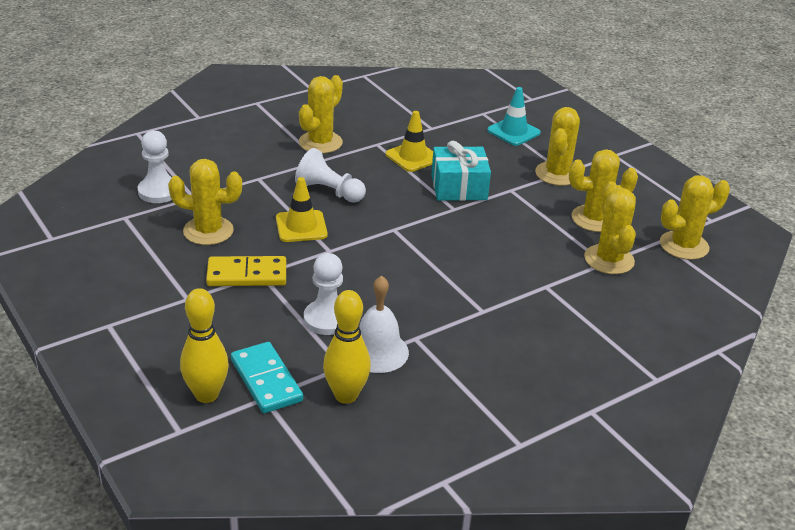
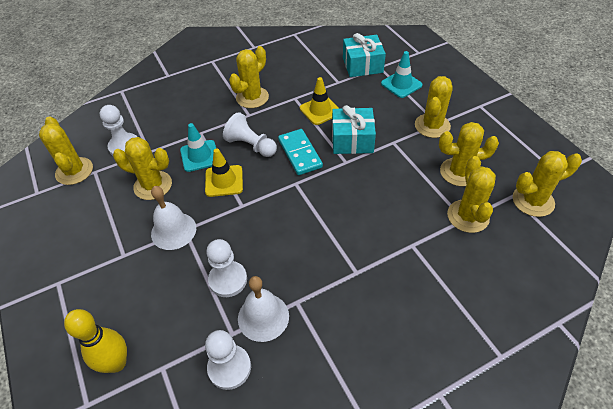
camera: 10 degrees right, 15 degrees up
yellow domino [206,256,286,286] -> white bell [151,186,196,250]
turquoise domino [231,342,303,413] -> turquoise domino moved to [278,129,323,175]
yellow bowling pin [323,290,371,404] -> white pawn [205,330,251,390]
none -> yellow cactus [39,117,93,185]
none -> turquoise traffic cone [180,123,216,172]
none -> turquoise gift [343,33,386,77]

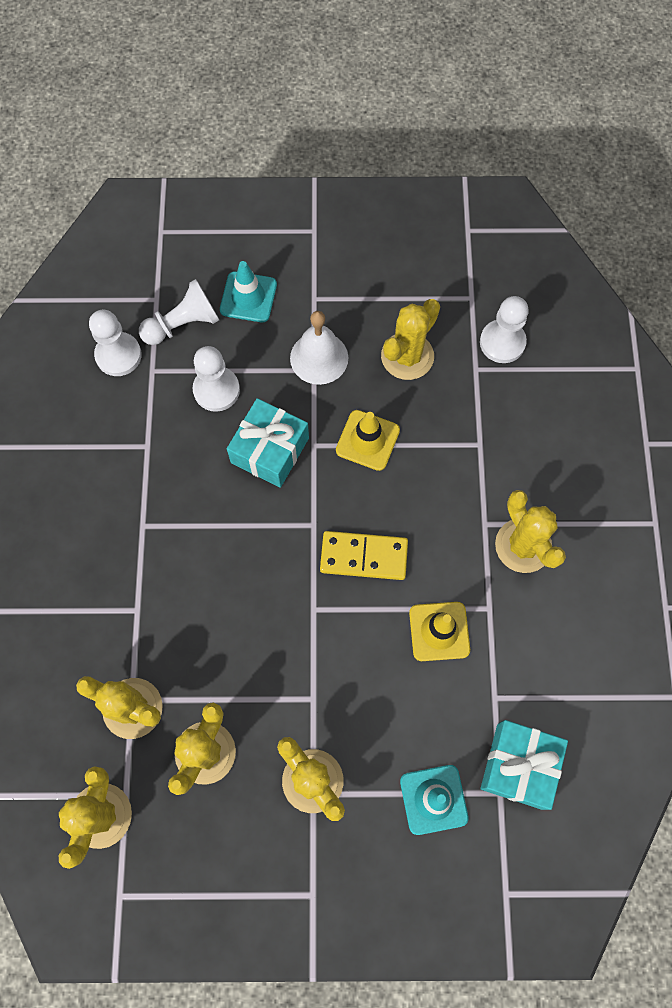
camera: 115 degrees right, 20 degrees up
yellow cactus [39,117,93,185] -> none
yellow bowling pin [64,309,127,373] -> none
turquoise traffic cone [180,123,216,172] -> turquoise traffic cone moved to [220,261,277,322]
white pawn [223,112,277,157] -> white pawn moved to [139,279,219,345]
white bell [238,276,289,342] -> none
turquoise domino [278,129,323,175] -> yellow domino [320,531,408,580]
turquoise gift [332,105,376,154] -> turquoise gift moved to [227,398,309,488]

